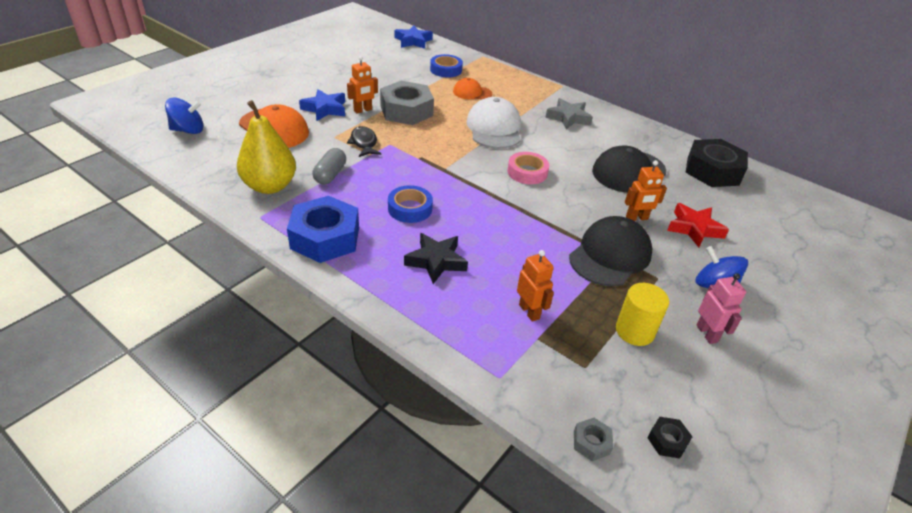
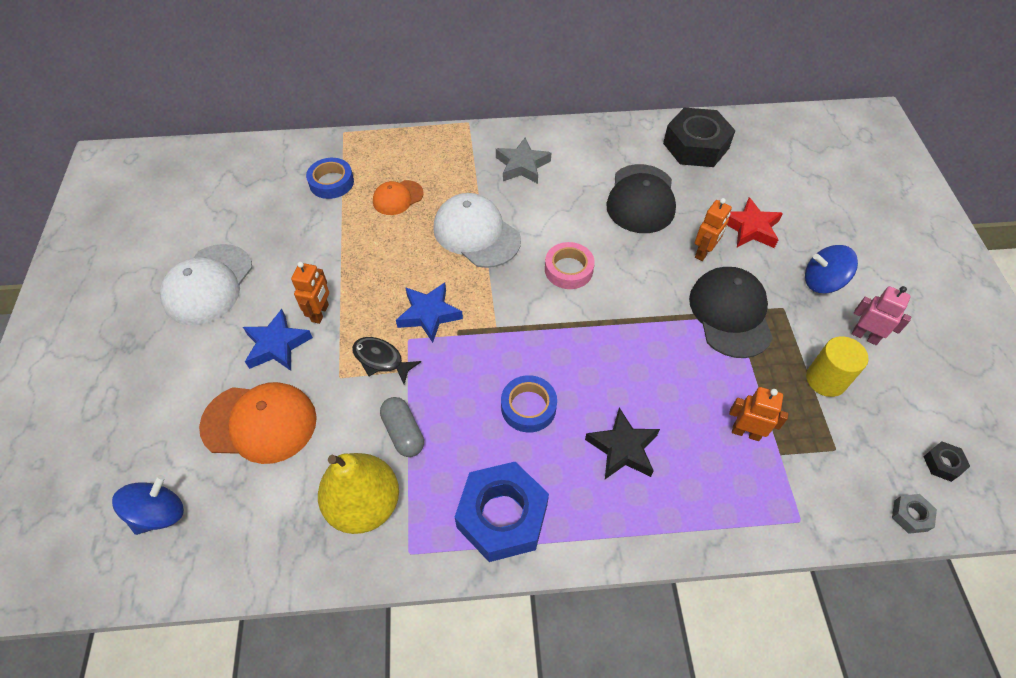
camera: 40 degrees left, 15 degrees up
grey nut [380,81,434,125] -> none
blue star [395,26,433,49] -> blue star moved to [396,283,463,343]
none -> white cap [160,244,252,325]

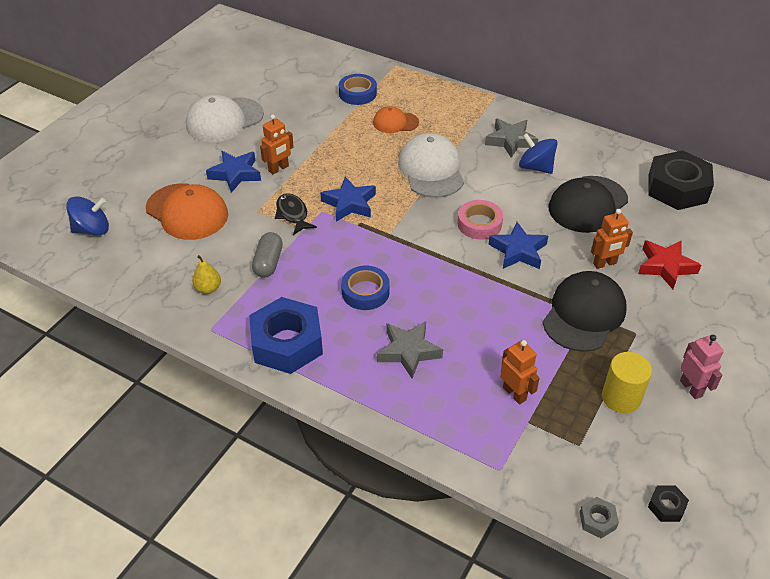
camera: 35 degrees right, 10 degrees down
yellow pear [318,453,399,534] -> yellow pear [192,255,221,294], size x0.46
black star [585,408,660,479] -> grey star [377,321,443,379]
blue spinning top [805,245,858,294] -> blue spinning top moved to [519,133,557,174]
none -> blue star [488,222,548,269]

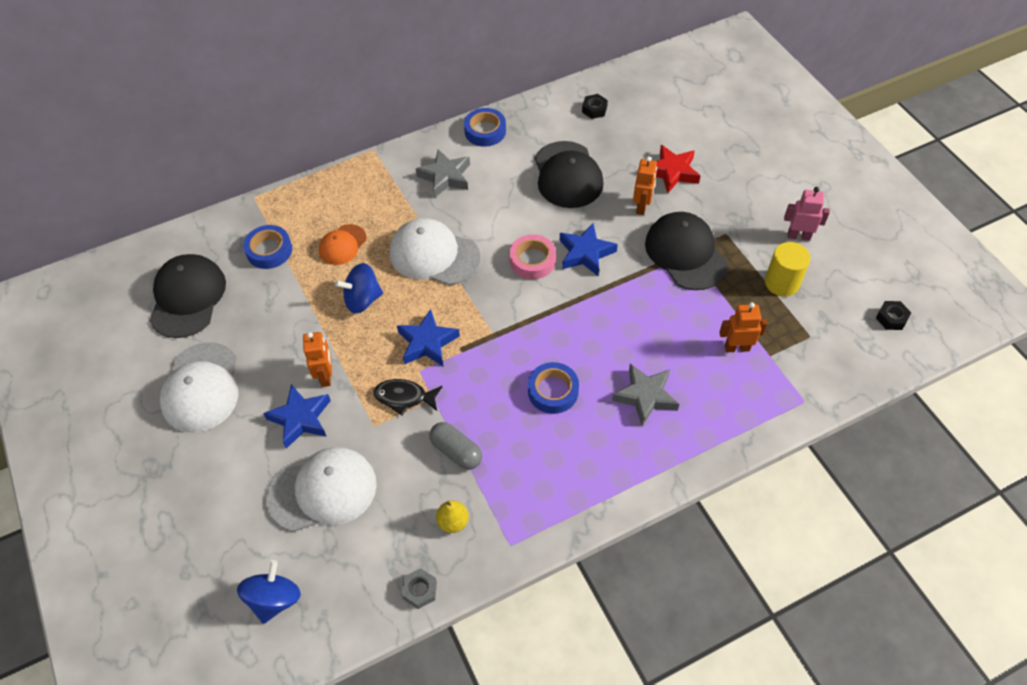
camera: 55 degrees left, 10 degrees up
orange cap [146,183,228,240] -> white cap [266,447,377,532]
blue nut [249,297,323,374] -> none
blue spinning top [519,133,557,174] -> blue spinning top moved to [335,263,383,314]
grey nut [580,497,619,538] -> grey nut moved to [402,568,437,609]
black nut [648,150,714,210] -> black nut [582,94,608,119], size x0.42
none -> black cap [150,254,226,338]
none -> blue tape [464,108,506,147]

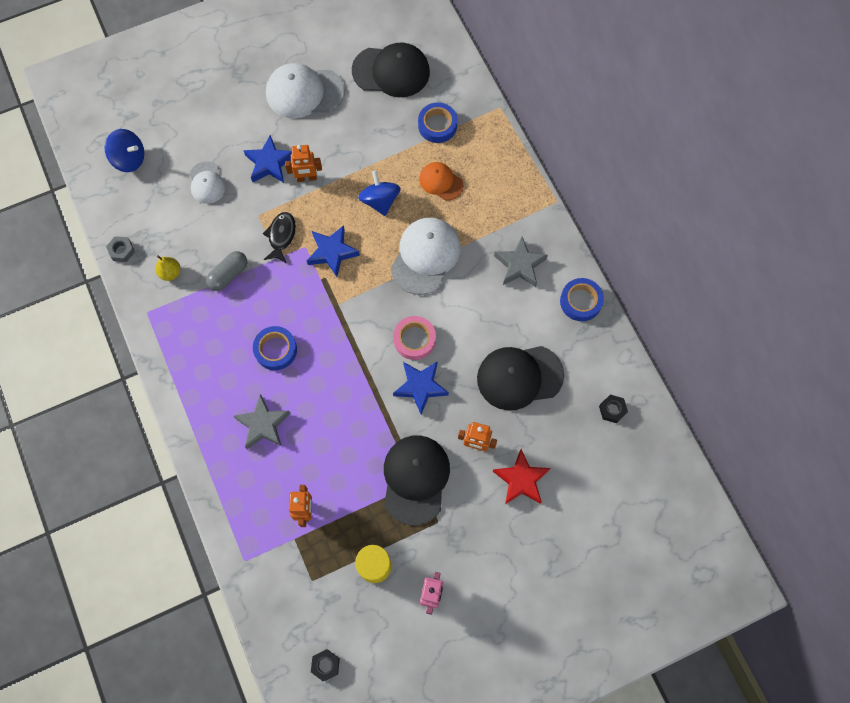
camera: 90 degrees right, 15 degrees up
white cap [266,447,377,532] -> white cap [190,161,226,204], size x0.57
black cap [645,212,728,290] -> black cap turned 60 degrees counterclockwise [384,435,450,525]

